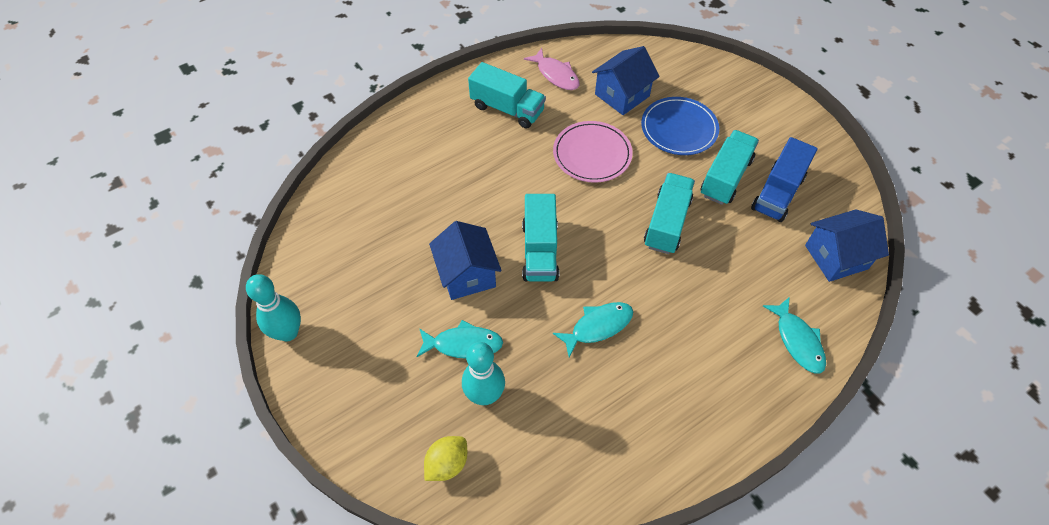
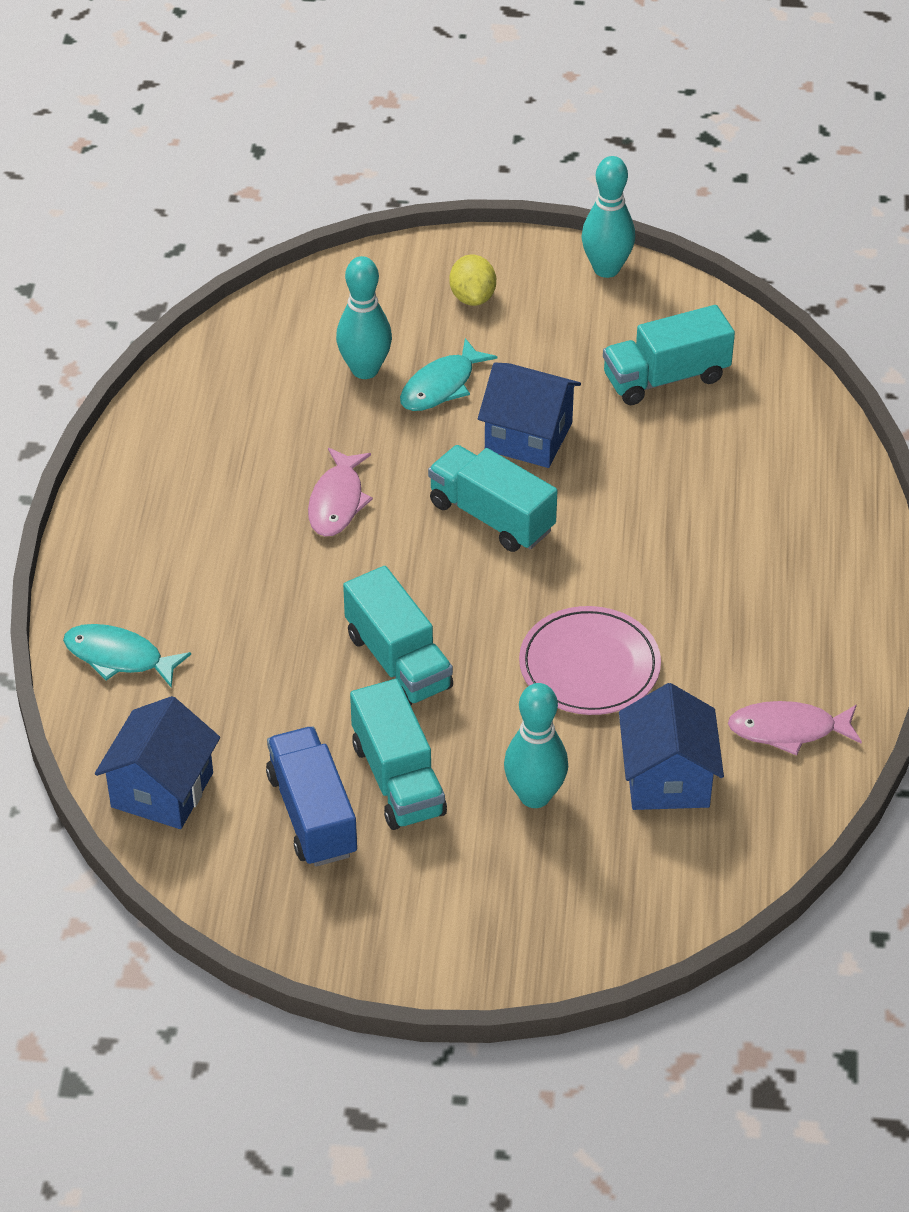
camera: 130 degrees right, 10 degrees down
yellow lemon [424,436,467,481] -> yellow lemon moved to [449,255,496,306]
turquoise truck [468,62,546,129] -> turquoise truck moved to [603,305,735,405]
turquoise fish [553,302,633,357] -> pink fish [308,448,373,537]
blue plate [641,97,719,155] -> turquoise bowling pin [504,683,568,808]

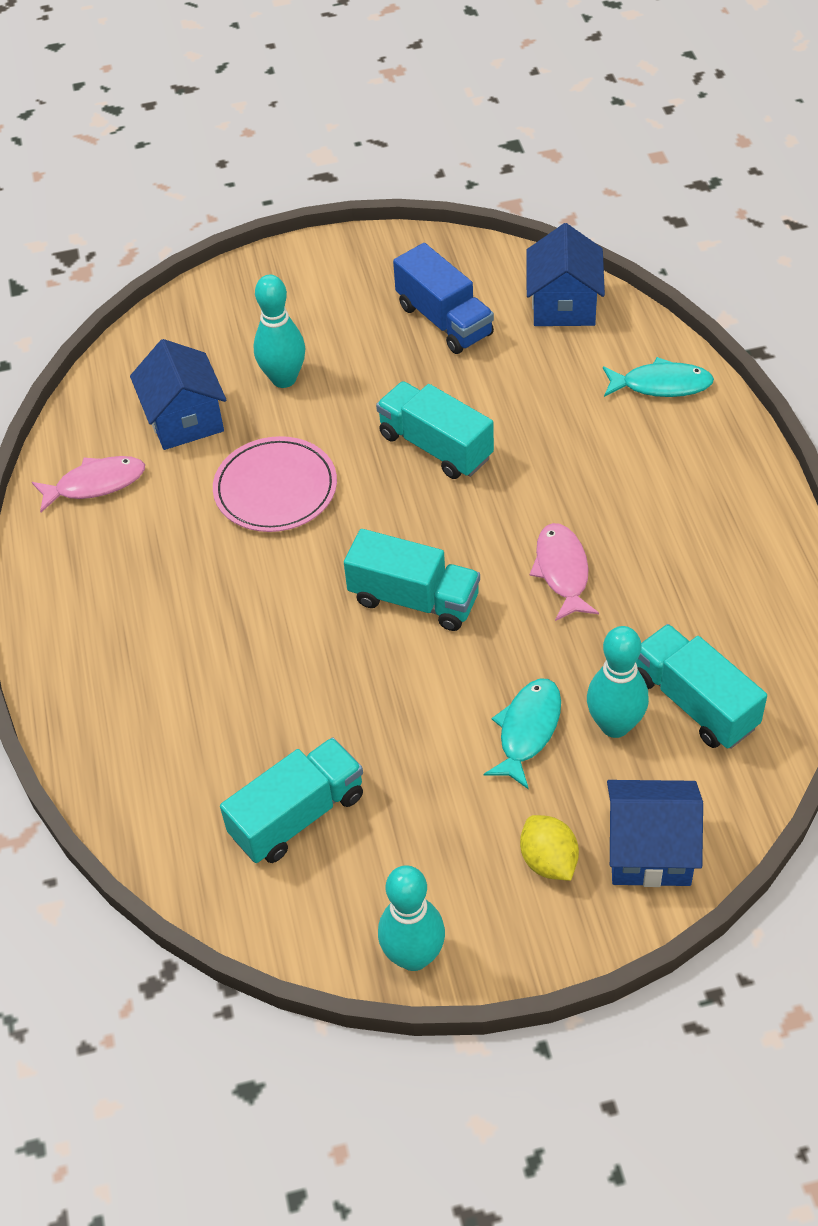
camera: 165 degrees right, 5 degrees up
turquoise truck [350,679,447,830] -> turquoise truck moved to [636,624,767,749]
blue house [478,363,581,468] -> blue house moved to [607,780,703,887]

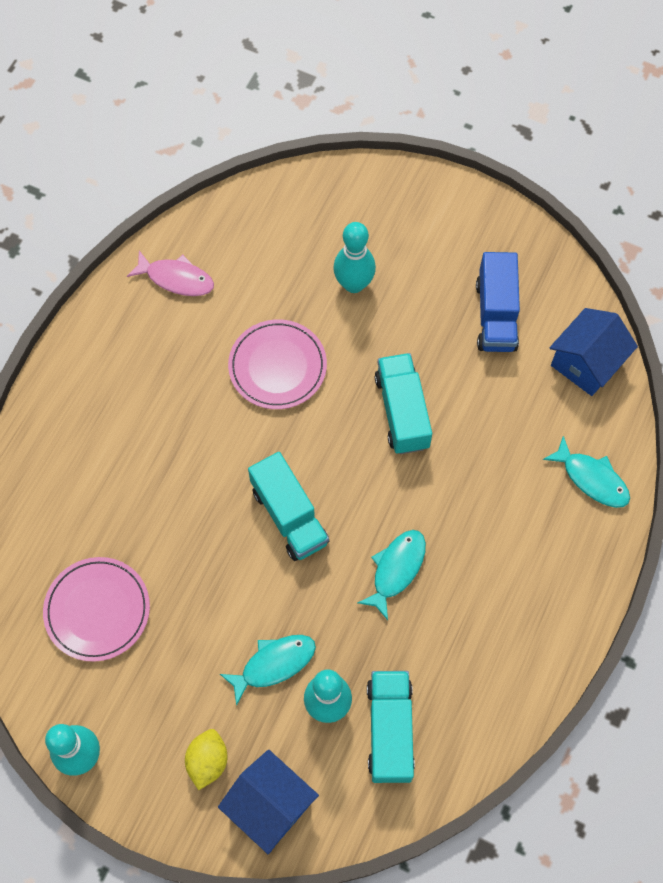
camera: 35 degrees right, 15 degrees up
blue house [130,339,226,450] -> none
turquoise truck [220,737,363,863] -> pink plate [43,557,150,662]
pink fish [530,523,599,621] -> turquoise fish [358,530,426,620]

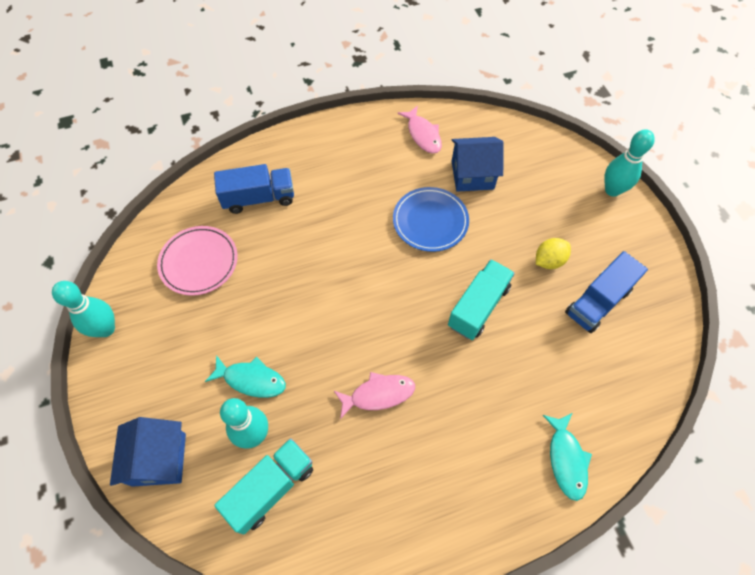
camera: 45 degrees right, 5 degrees down
yellow lemon [185,729,227,790] -> yellow lemon moved to [536,238,571,269]
pink plate [228,320,327,409] -> blue plate [393,187,469,252]
turquoise truck [248,452,329,561] -> none
turquoise bowling pin [333,222,376,293] -> turquoise bowling pin moved to [604,129,655,197]
turquoise fish [358,530,426,620] -> pink fish [334,372,415,419]
blue house [550,308,638,396] -> blue house moved to [452,137,504,192]
none -> blue truck [214,164,294,214]

